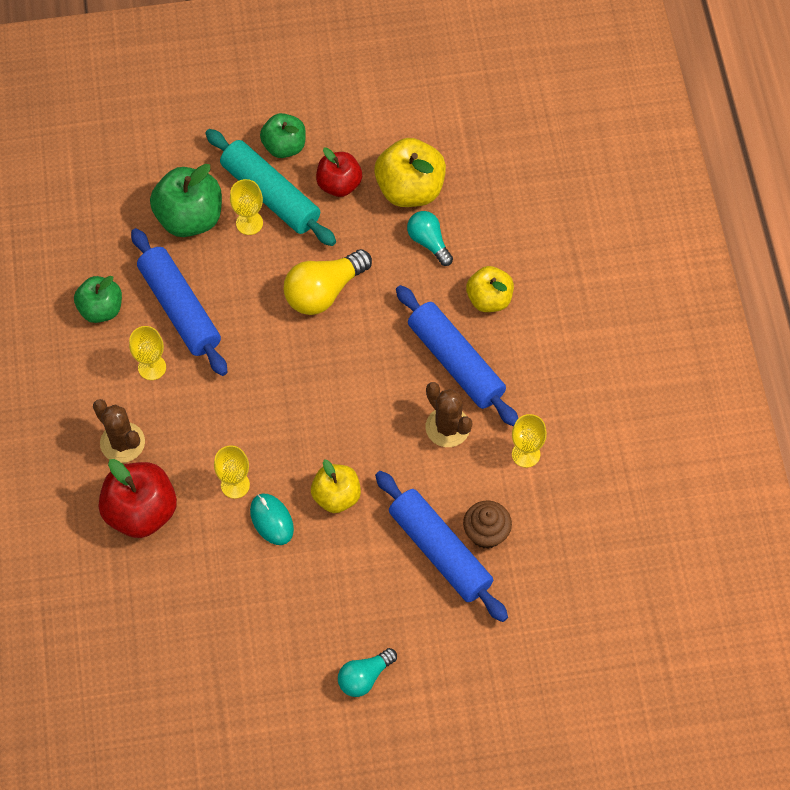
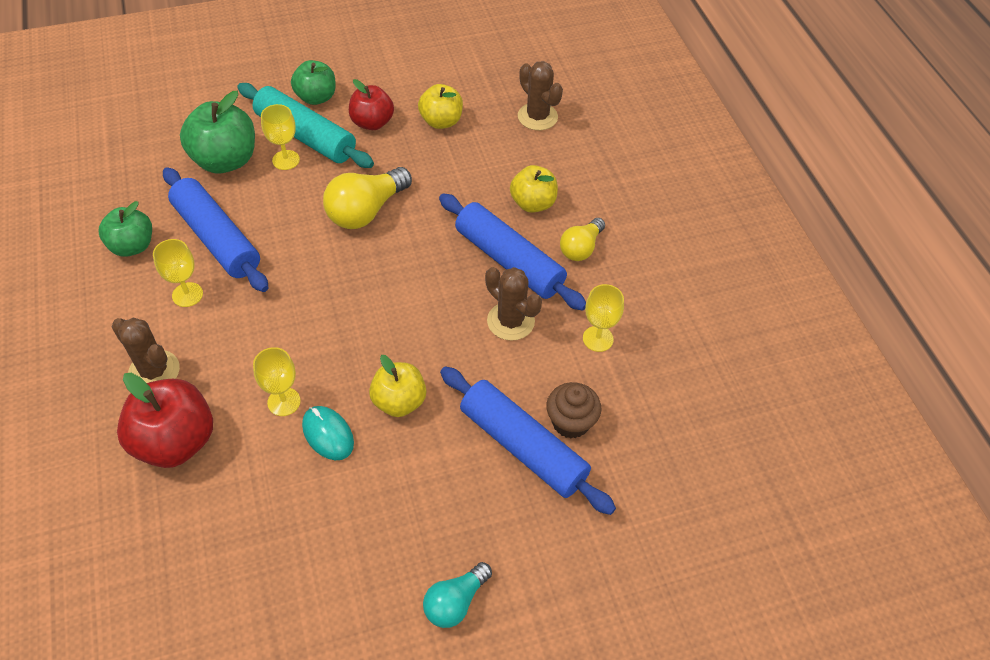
camera: 10 degrees left, 10 degrees down
yellow apple [374,138,446,207] -> yellow apple [418,84,463,129], size x0.65
turquoise light bulb [407,211,453,266] -> none
none -> brown cactus [518,61,563,130]
none -> yellow light bulb [560,218,605,261]

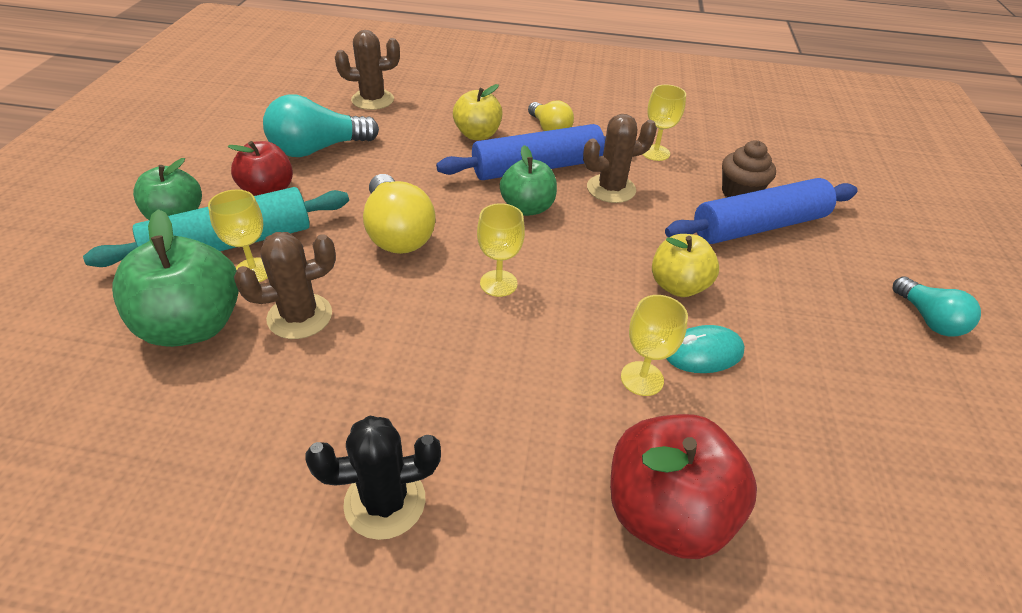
camera: 65 degrees left, 10 degrees down
green apple [99,201,152,257] -> green apple moved to [500,145,557,216]
brown cactus [112,318,180,383] -> brown cactus moved to [234,232,336,339]
yellow goblet [153,239,203,307] -> yellow goblet moved to [477,203,525,297]
blue rolling pin [163,167,269,292] -> none
yellow apple [418,84,463,129] -> turquoise light bulb [263,94,379,157]
none -> black cactus [305,415,441,540]

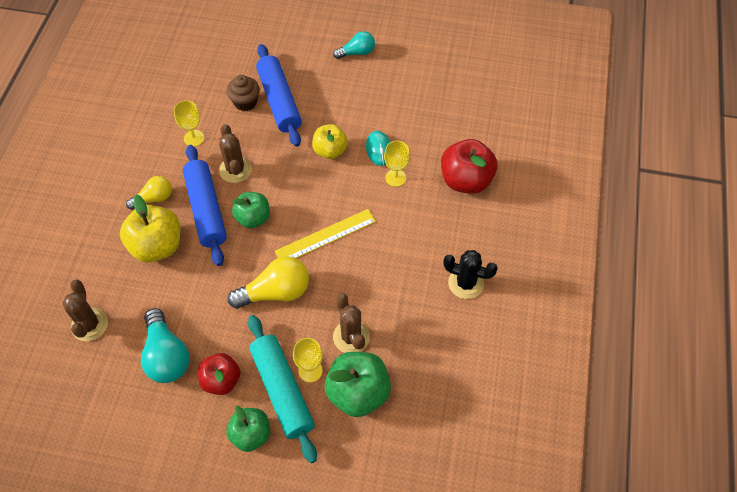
camera: 85 degrees left, 15 degrees up
black cactus [305,415,441,540] -> black cactus turned 60 degrees counterclockwise [443,250,498,299]
yellow apple [453,84,503,140] -> yellow apple [120,195,180,263], size x1.53
yellow goblet [477,203,525,297] -> yellow ruler [275,209,376,258]

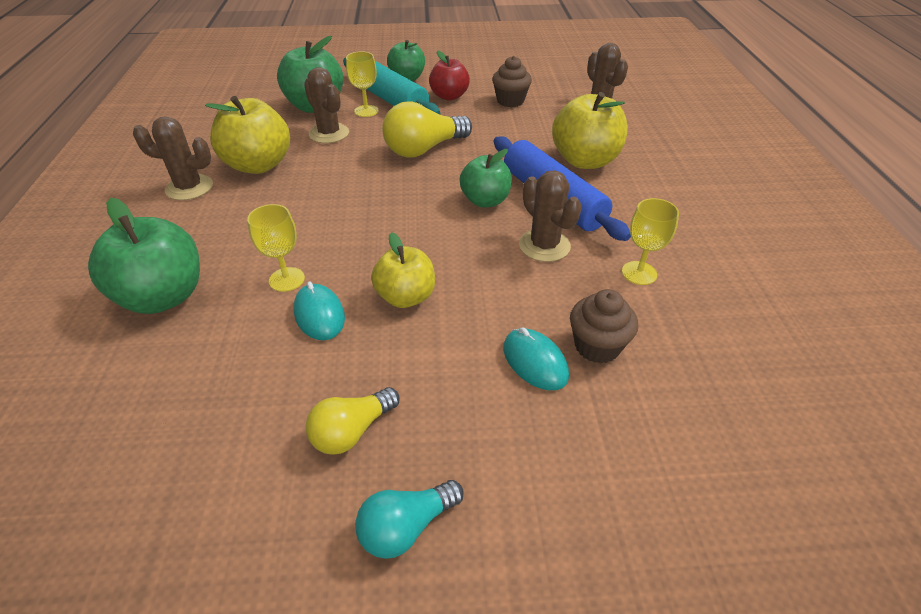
camera: 165 degrees right, 15 degrees down
yellow light bulb [126,176,172,210] -> yellow light bulb moved to [305,387,399,455]
turquoise light bulb [141,308,190,383] -> brown cupcake [492,56,532,107]
blue rolling pin [256,44,302,147] -> turquoise mouse [503,327,569,390]
yellow ruler [275,209,376,258] -> none
red apple [441,139,498,194] -> green apple [88,198,200,314]
black cactus [443,250,498,299] -> brown cactus [133,116,213,200]
none -> yellow apple [205,96,290,174]

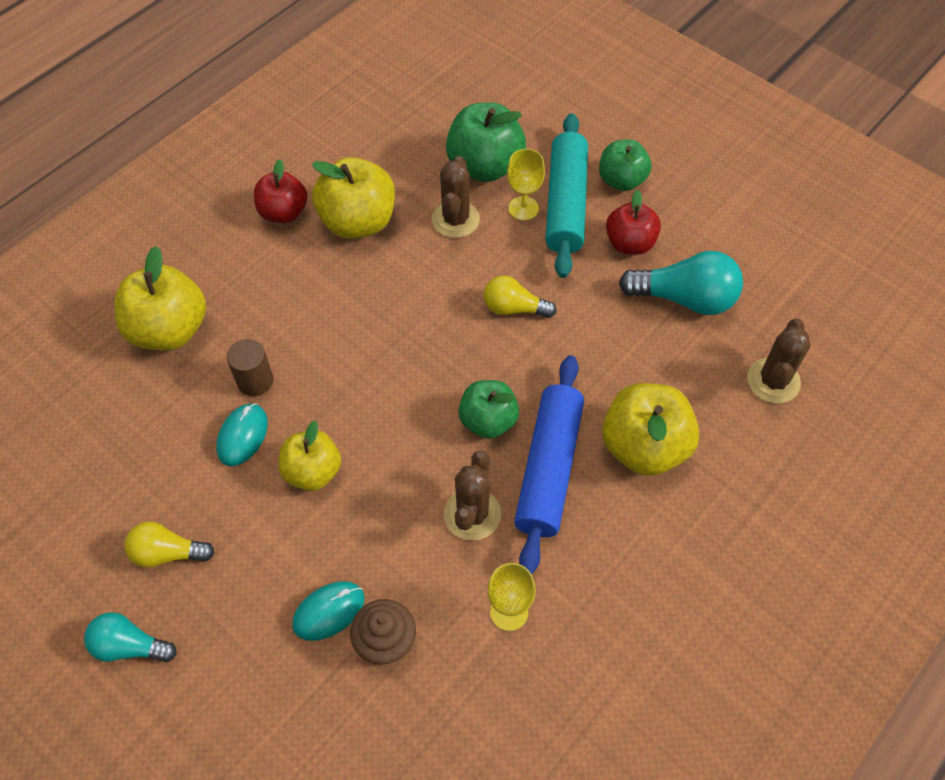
camera: 45 degrees right, 15 degrees up
green apple [88,198,200,314] -> yellow apple [114,246,206,351]
brown cactus [133,116,213,200] -> red apple [254,159,308,223]
yellow goblet [247,204,305,292] -> brown cylinder [227,339,273,396]
yellow light bulb [382,101,472,158] -> yellow light bulb [484,276,556,318], size x0.62
brown cupcake [492,56,532,107] -> turquoise light bulb [619,251,743,315]
turquoise mouse [503,327,569,390] -> turquoise mouse turned 45 degrees clockwise [292,581,364,641]

